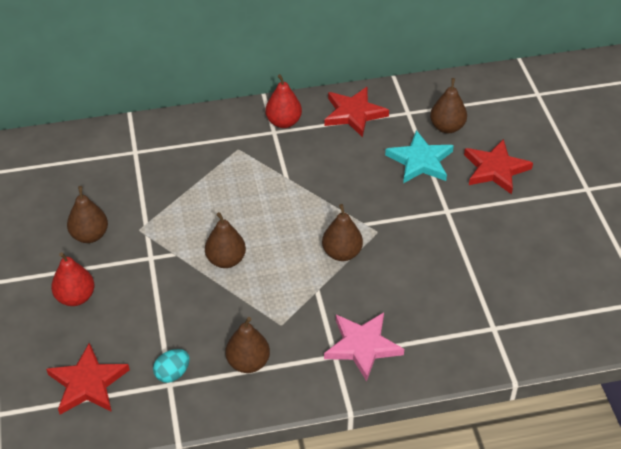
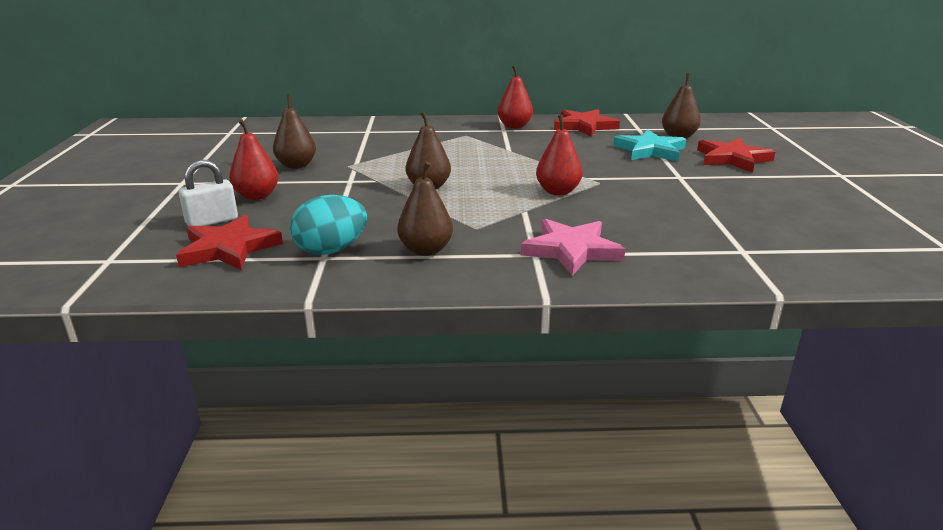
camera: 10 degrees right, 20 degrees down
turquoise egg [153,349,190,383] -> turquoise egg [290,195,367,255], size x1.57
brown pear [322,204,363,261] -> red pear [536,115,583,195]
none -> white padlock [179,160,238,226]

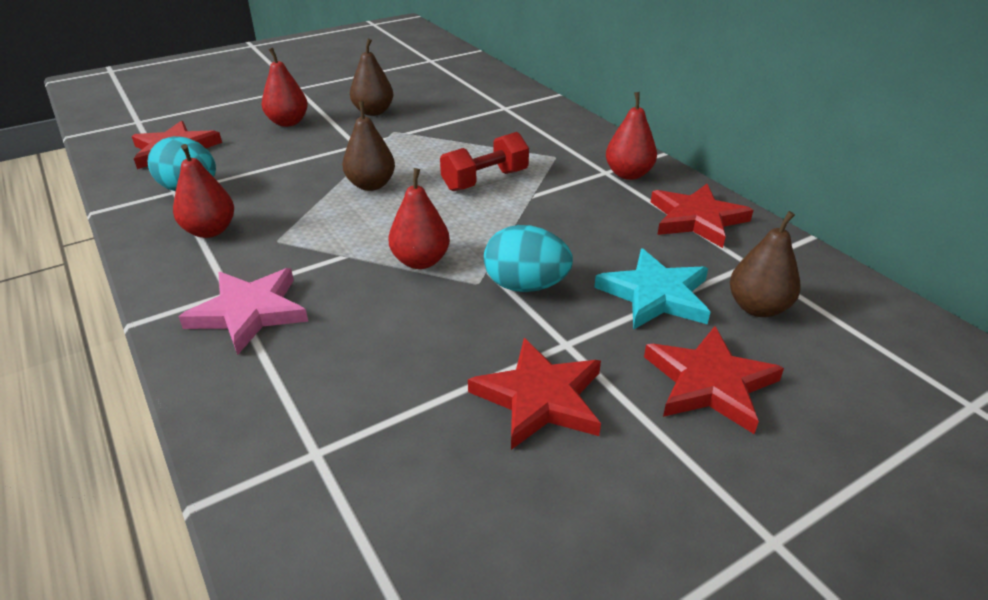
camera: 60 degrees right, 10 degrees up
white padlock [179,160,238,226] -> none
brown pear [397,161,453,256] -> red pear [173,144,234,238]
none -> red dumbbell [440,132,529,191]
none -> red star [468,338,601,450]
none -> turquoise egg [484,225,573,292]

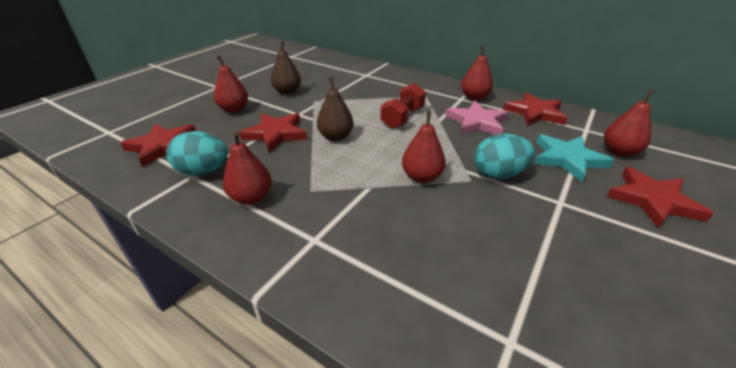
camera: 25 degrees left, 0 degrees up
pink star [178,268,308,355] -> pink star moved to [445,101,508,135]
red star [468,338,601,450] -> red star moved to [239,113,307,153]
brown pear [730,211,801,317] -> red pear [604,90,654,157]

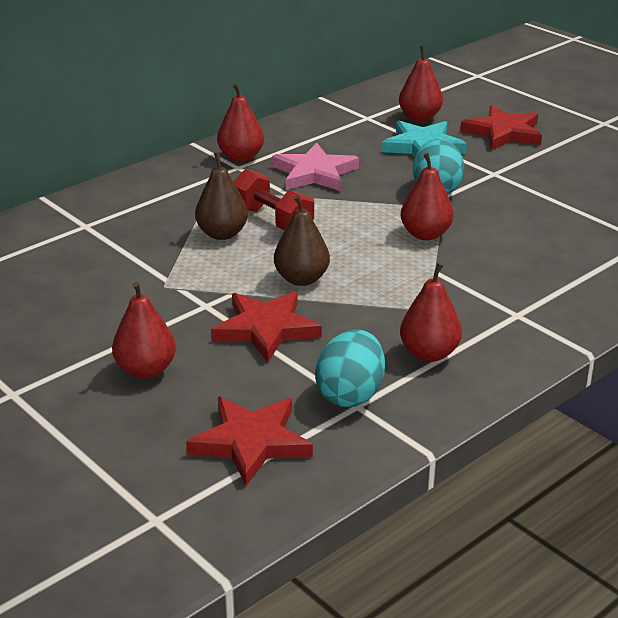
camera: 75 degrees left, 5 degrees down
brown pear [271,41,301,95] -> brown pear moved to [195,152,248,240]
red star [503,93,568,126] -> none

